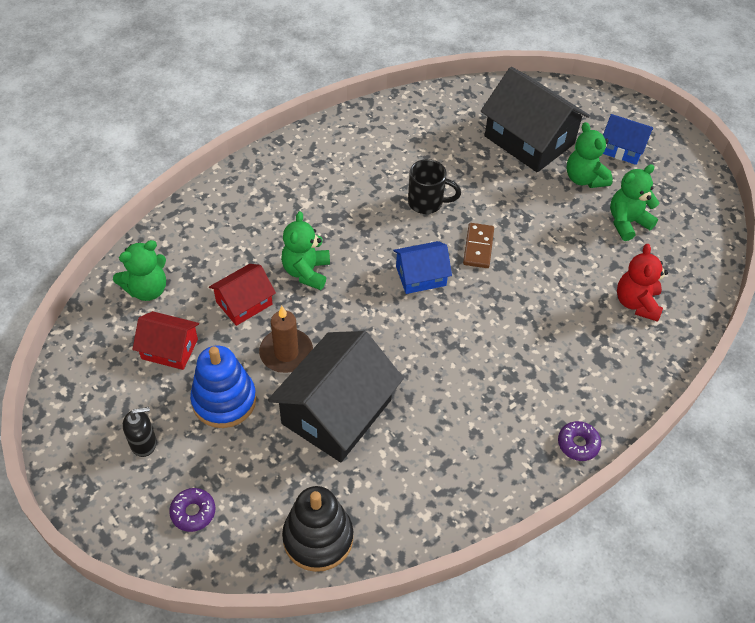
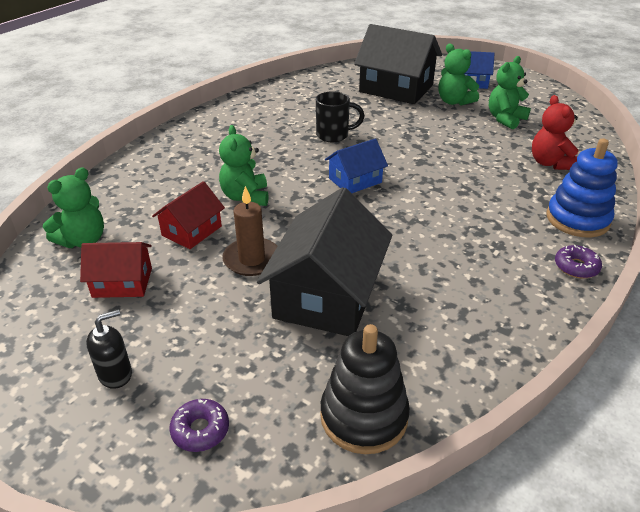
camera: 15 degrees left, 15 degrees down
blue stacking toy [190,345,256,428] -> blue stacking toy moved to [547,138,618,237]
brown domino [463,223,494,268] -> none

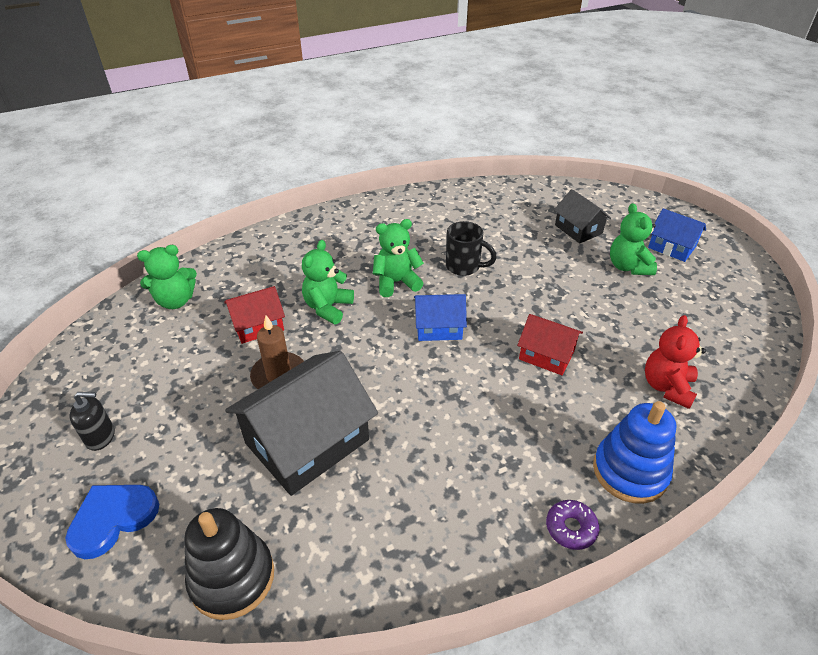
camera: 30 degrees right, 5 degrees up
red house [80,242,152,298] -> red house moved to [517,314,583,375]
purple donut [169,399,229,452] -> blue heart [65,485,159,559]
black house [354,24,442,104] -> black house [554,189,611,244], size x0.54
green teddy bear [489,56,531,129] -> green teddy bear moved to [373,219,424,297]

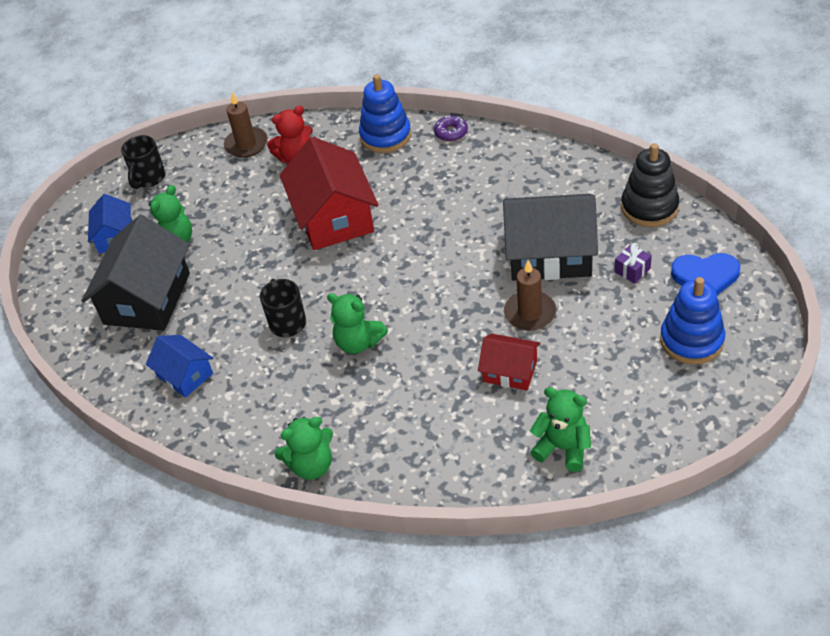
camera: 130 degrees left, 5 degrees up
black soap dispenser [70,392,114,451] -> blue stacking toy [660,277,725,365]
green teddy bear [302,240,354,324] -> green teddy bear moved to [275,417,333,480]
blue house [414,294,467,341] -> blue house moved to [146,335,213,398]
red house [517,314,583,375] -> red house [280,137,378,250], size x1.85
black house [554,189,611,244] -> black house [81,215,190,331], size x1.85
none -> black mug [121,135,165,189]
none -> brown candle [224,92,268,158]
none -> purple gift [614,243,652,284]

